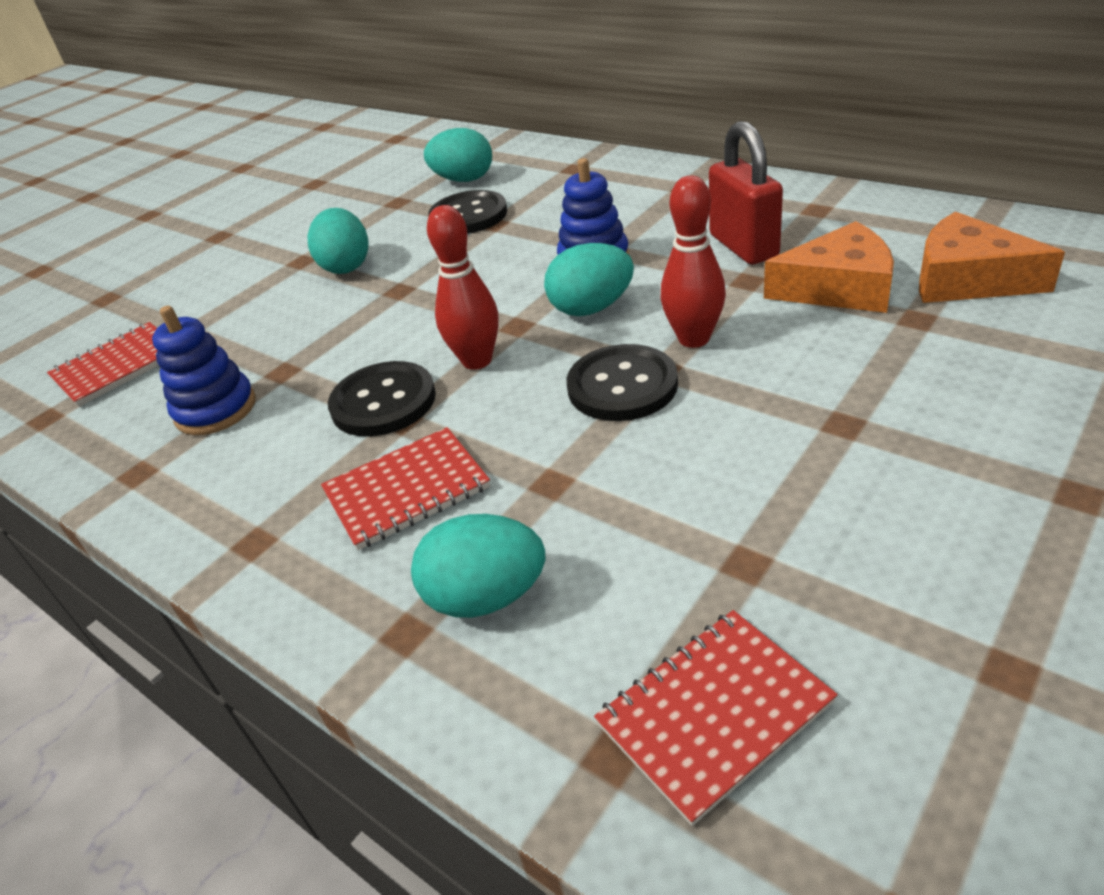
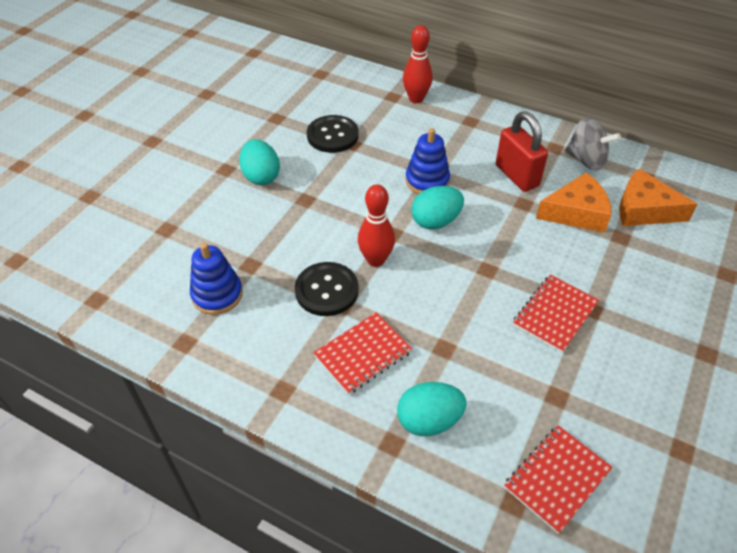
camera: 15 degrees left, 10 degrees up
red notebook [47,322,159,407] -> red notebook moved to [513,274,599,353]
turquoise egg [424,128,492,182] -> none
black button [567,344,678,421] -> none
red bowling pin [660,176,726,348] -> red bowling pin moved to [403,25,433,103]
none -> grey spinning top [565,117,621,171]

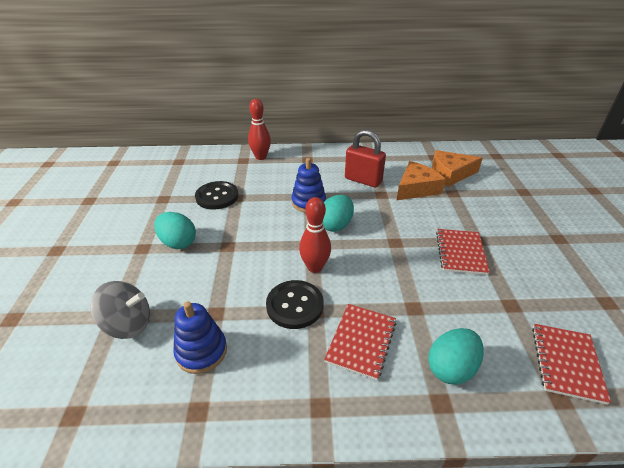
camera: 30 degrees left, 10 degrees down
grey spinning top [565,117,621,171] -> grey spinning top moved to [91,281,150,339]

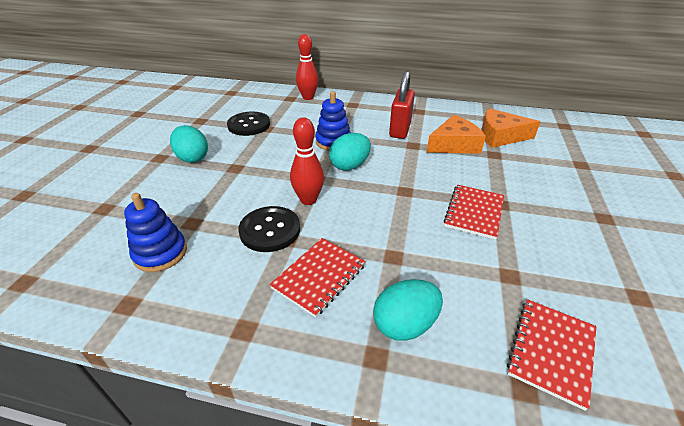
camera: 15 degrees right, 0 degrees up
grey spinning top [91,281,150,339] -> none
red padlock [345,129,386,188] -> red padlock turned 60 degrees clockwise [389,71,415,139]

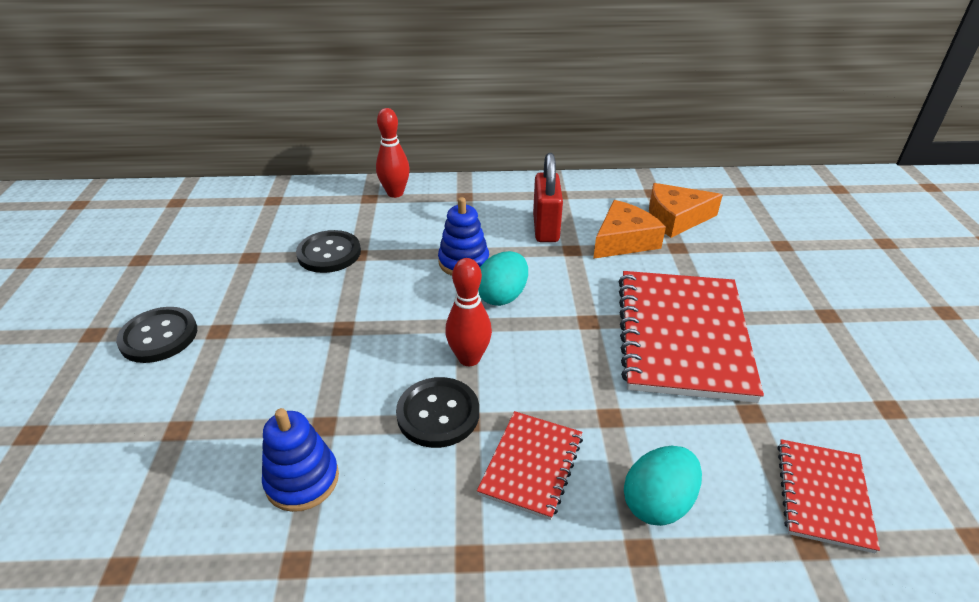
camera: 15 degrees left, 0 degrees up
turquoise egg [170,125,208,163] -> none
red notebook [444,185,504,240] -> red notebook [618,271,764,403], size x1.93
none -> black button [116,307,197,363]

